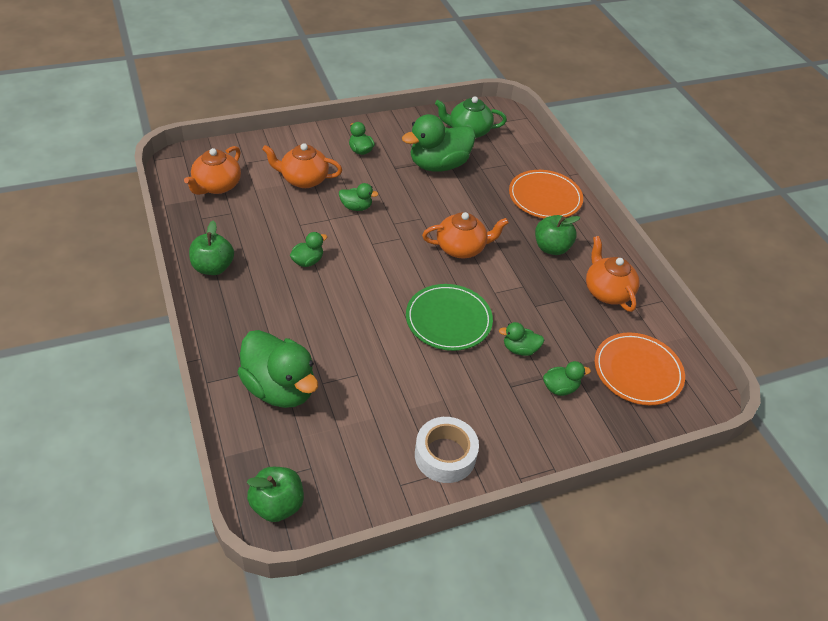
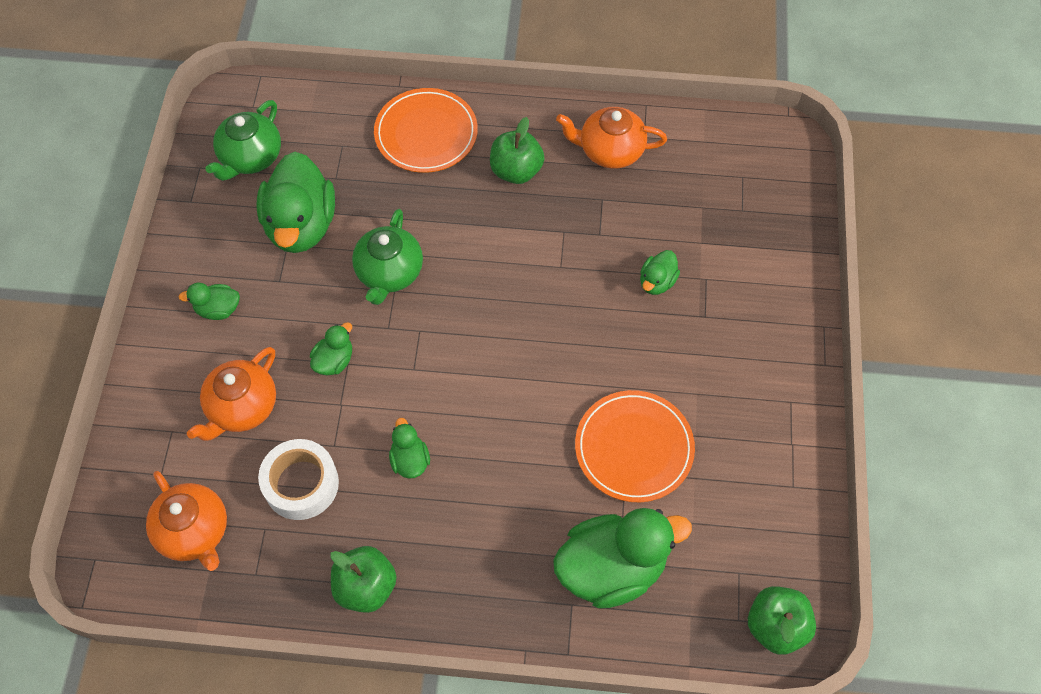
camera: 60 degrees left, 15 degrees up
green plate [406,284,493,351] -> none
white tape [415,417,479,483] -> white tape moved to [258,439,339,520]
orange teapot [422,212,509,258] -> none
green duck [543,361,591,396] -> none
orange plate [595,332,685,405] -> orange plate moved to [575,390,695,502]
none -> green teapot [352,209,423,305]

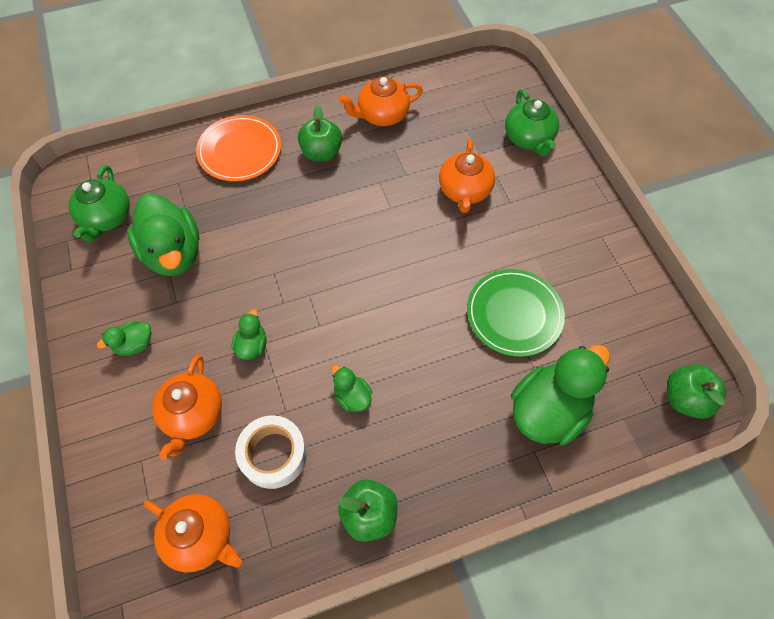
camera: 25 degrees left, 0 degrees up
green teapot [352,209,423,305] -> green teapot moved to [505,89,559,156]
orange plate [575,390,695,502] -> green plate [467,269,565,357]
green duck [640,250,680,295] -> orange teapot [439,139,495,213]

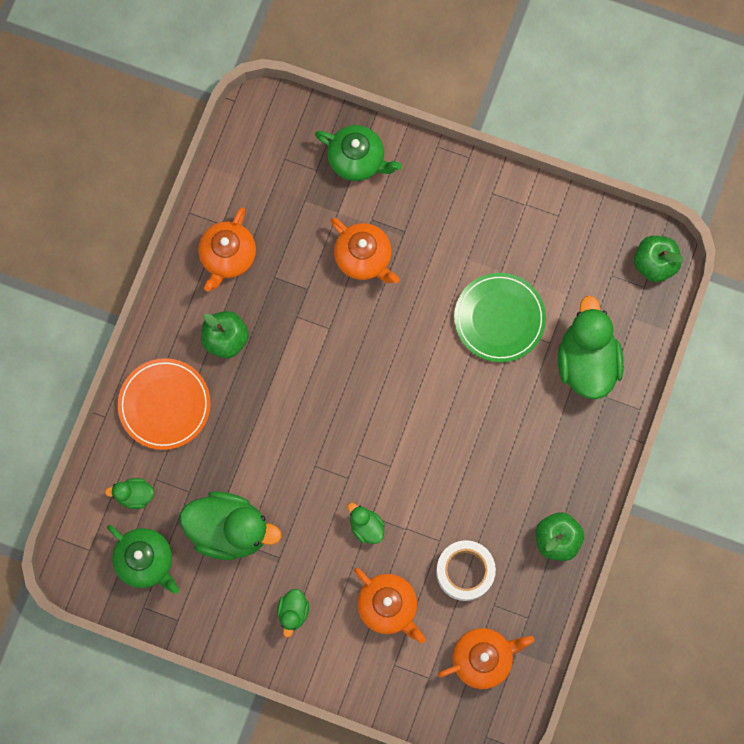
camera: 50 degrees left, 15 degrees up
green duck [331,365,372,412] -> green duck moved to [105,478,154,509]

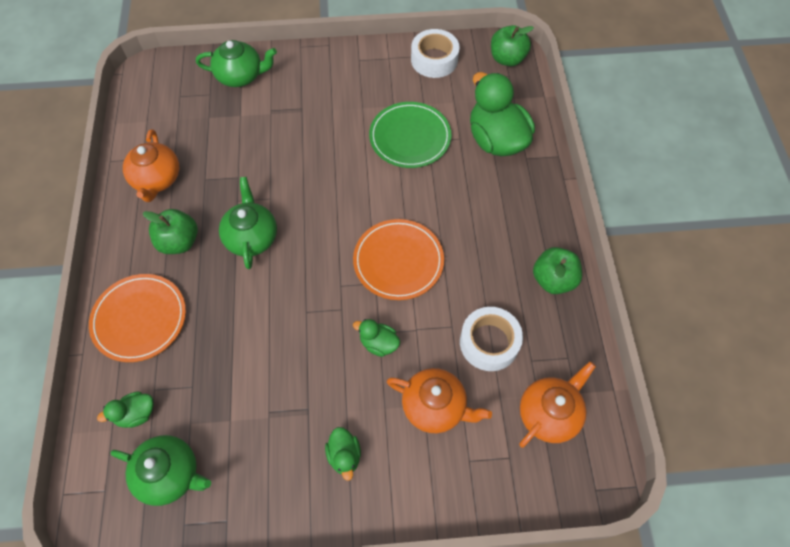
camera: 25 degrees left, 15 degrees down
green duck [180,491,281,560] -> none
orange teapot [331,218,400,283] -> none
none -> green teapot [219,177,277,269]
none -> orange plate [353,219,444,300]
none -> white tape [411,29,460,78]

